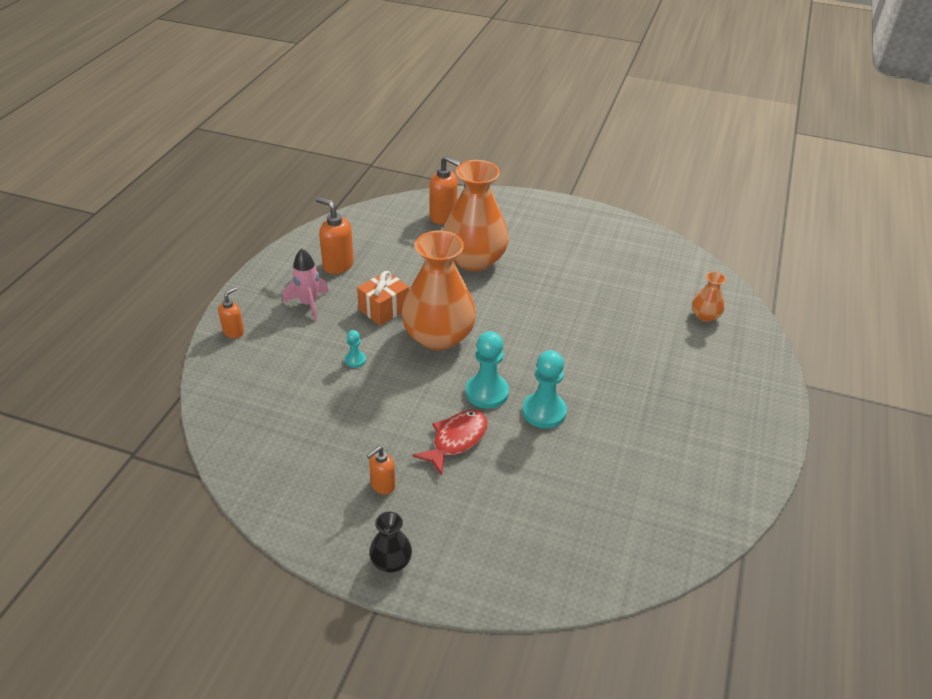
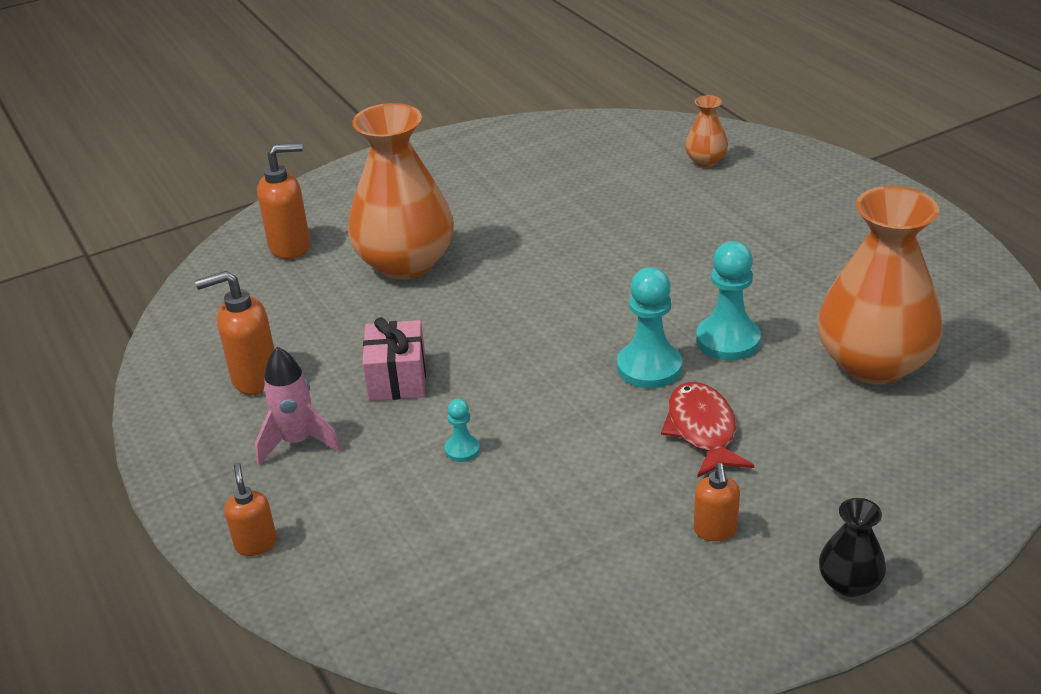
camera: 45 degrees left, 5 degrees down
orange gift [357,271,409,326] -> pink gift [362,317,426,401]
orange vase [402,231,476,350] -> orange vase moved to [818,186,943,385]

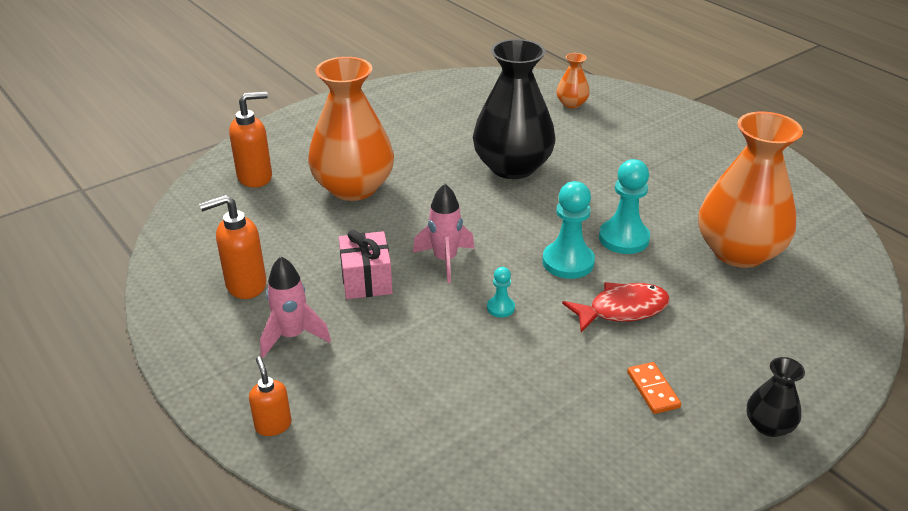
camera: 10 degrees left, 0 degrees up
turquoise pawn [445,399,480,462] -> turquoise pawn moved to [487,267,515,318]
red fish [661,382,754,478] -> red fish turned 90 degrees clockwise [562,282,670,332]
orange soap dispenser [694,463,740,541] -> orange domino [627,362,681,414]
none -> pink rocket [413,184,474,283]
none -> black vase [473,39,556,179]

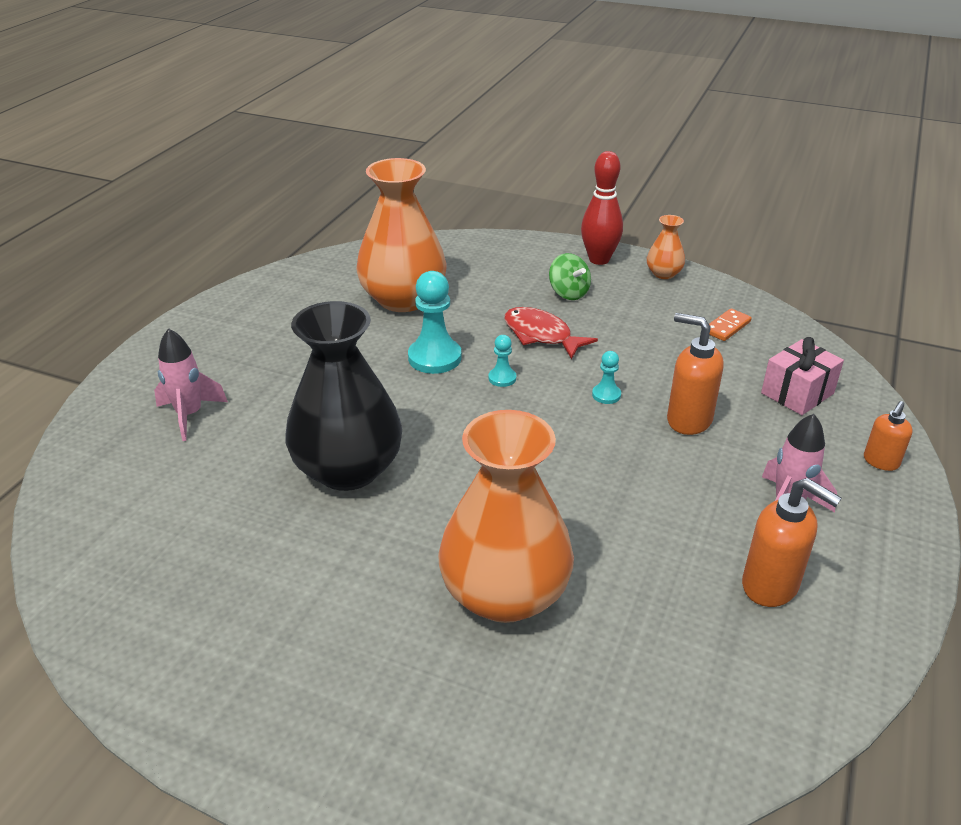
camera: 120 degrees left, 0 degrees up
orange soap dispenser [229,91,272,187] -> orange soap dispenser moved to [667,313,724,435]
pink gift [339,230,393,299] -> pink gift moved to [761,337,844,415]
pink rocket [413,184,474,283] -> pink rocket moved to [154,328,228,441]
turquoise pawn [542,181,595,279] -> turquoise pawn [489,335,516,387], size x0.51
orange vase [557,53,590,108] -> orange vase moved to [647,215,685,279]
orange domino [627,362,681,414] -> orange domino moved to [709,308,752,341]
black vase [747,357,805,437] -> red bowling pin [581,151,623,265]
none -> green spinning top [549,253,591,300]

